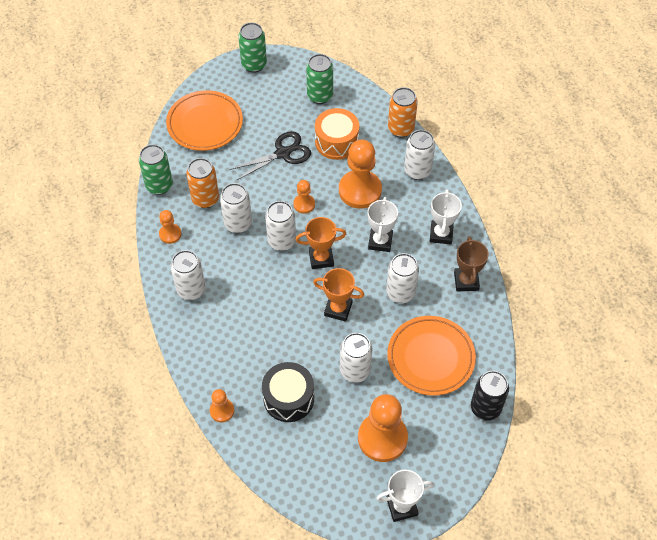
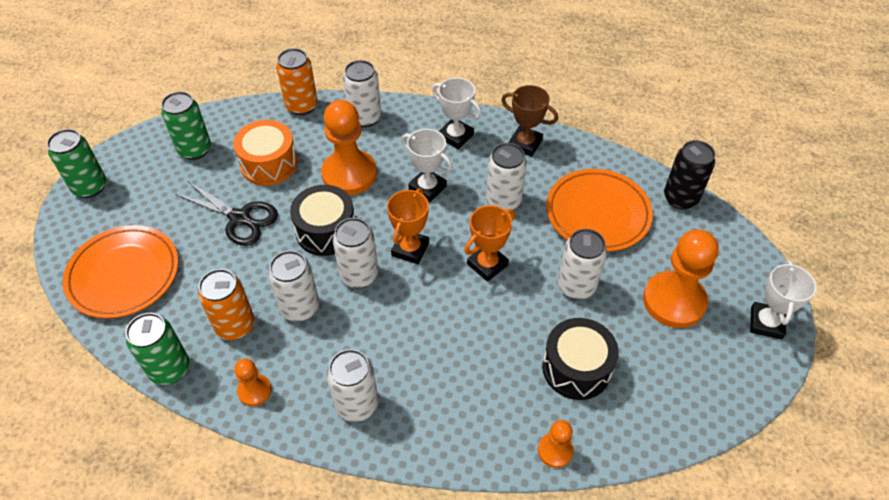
camera: 60 degrees left, 5 degrees down
black scissors [230,131,311,180] -> black scissors turned 120 degrees clockwise [175,181,278,246]
orange pawn [293,180,315,214] -> black drum [290,185,355,256]

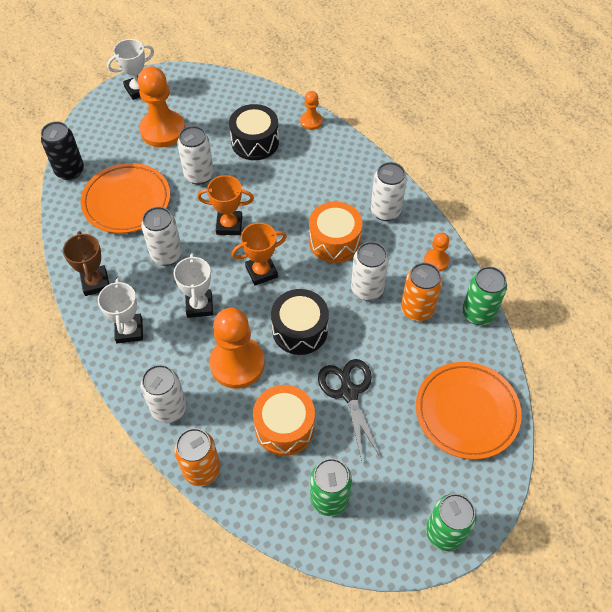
camera: 135 degrees left, 5 degrees up
white can [333,218,378,288] -> none
none -> orange drum [309,201,363,263]

